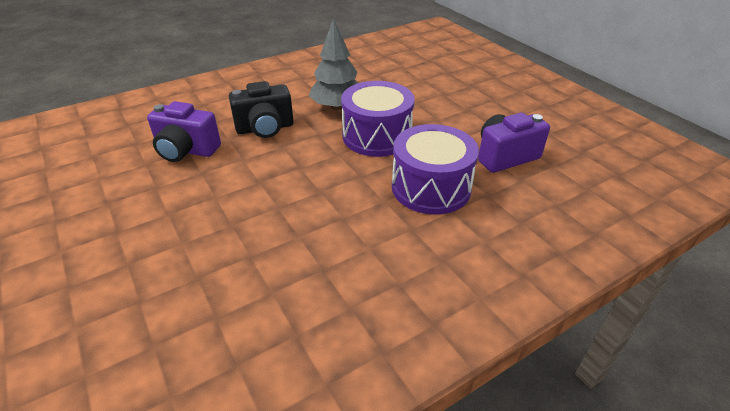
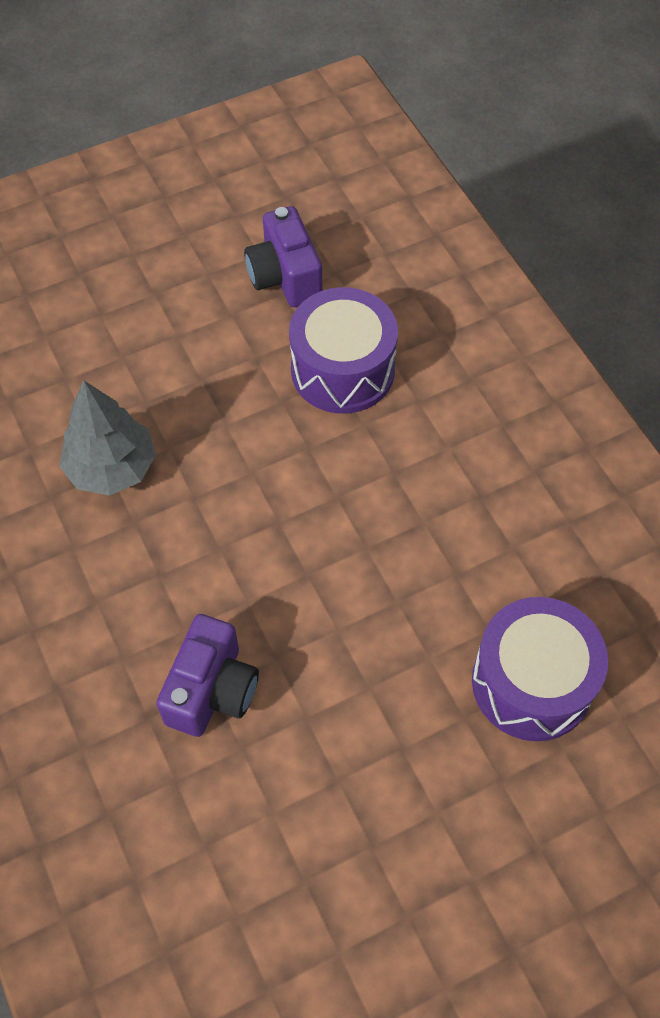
camera: 85 degrees left, 20 degrees up
black camera [229,81,294,138] -> none
purple drum [341,81,415,157] -> purple drum moved to [472,597,608,741]

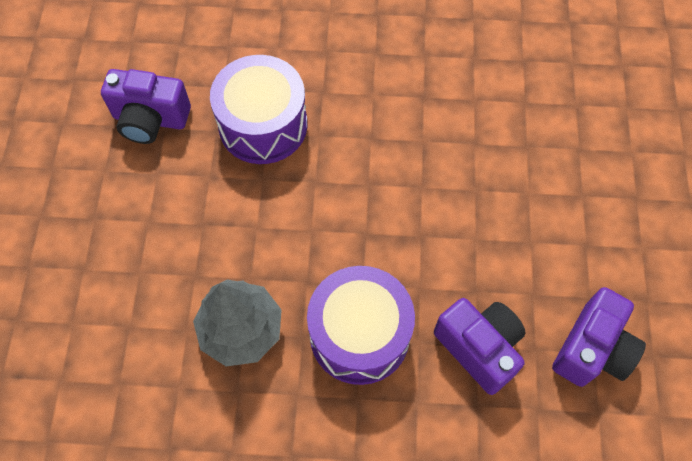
camera: 60 degrees left, 5 degrees up
purple drum [472,597,608,741] -> purple drum moved to [307,266,415,385]
none -> purple camera [552,287,646,387]

